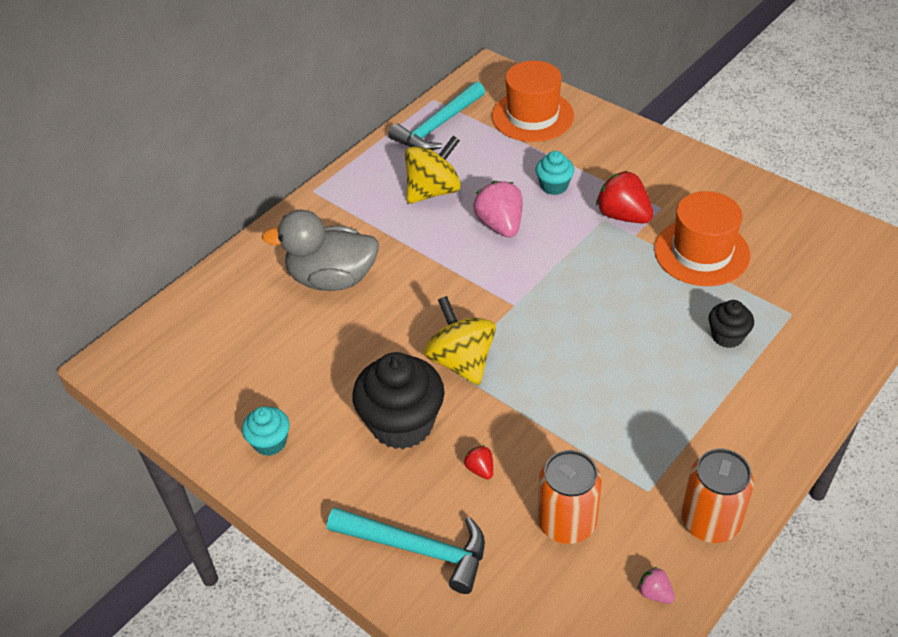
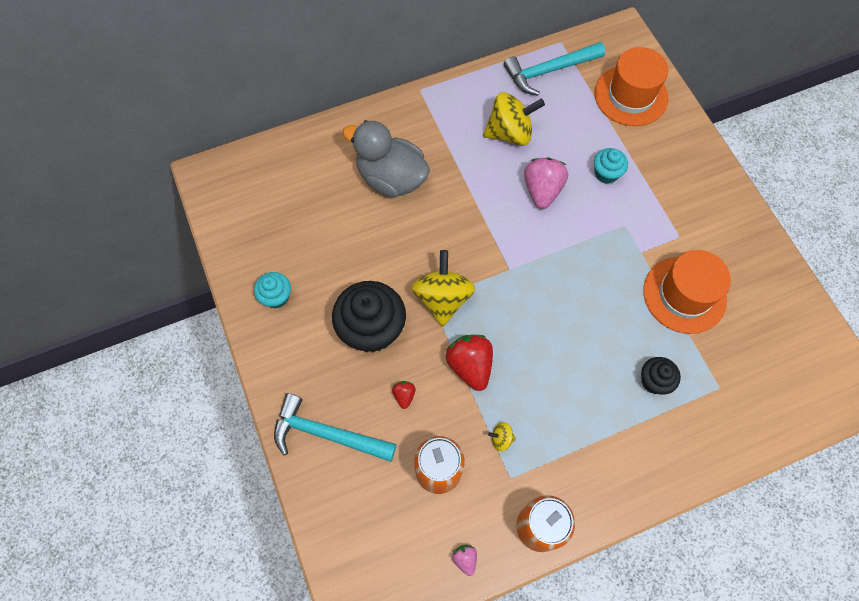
camera: 25 degrees right, 20 degrees up
turquoise hammer [327,507,485,594] -> turquoise hammer turned 150 degrees clockwise [274,393,397,462]
red strawberry [596,171,653,224] -> red strawberry moved to [446,335,493,391]
none -> yellow spinning top [488,422,516,451]

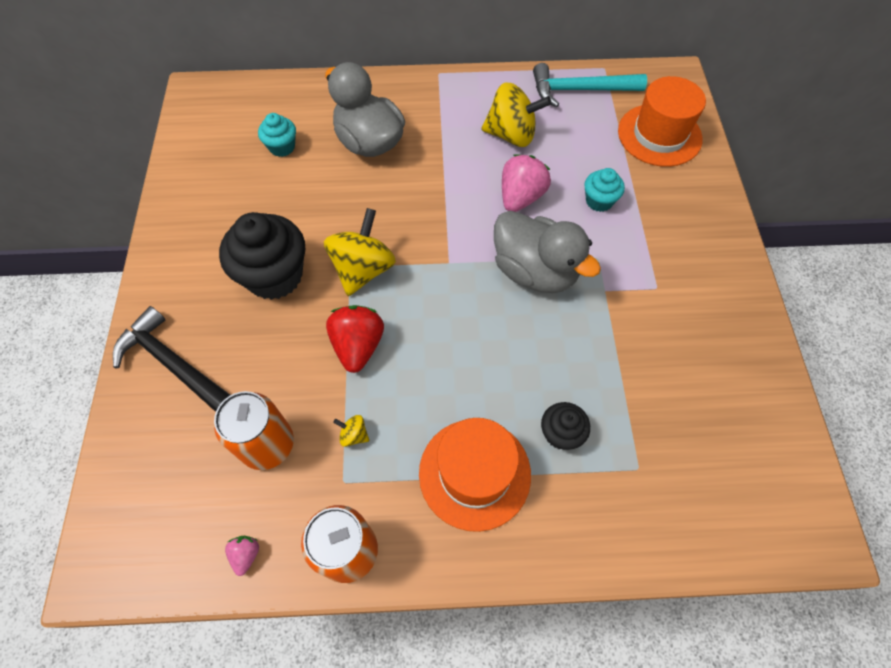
camera: 20 degrees right, 5 degrees down
turquoise cupcake [254,272,291,308] -> turquoise cupcake moved to [258,113,296,157]
turquoise hammer [274,393,397,462] -> black hammer [113,306,230,412]
red strawberry [392,381,416,409] -> none
orange hat [643,250,731,334] -> orange hat moved to [419,418,531,532]
none -> grey duck [494,211,601,293]

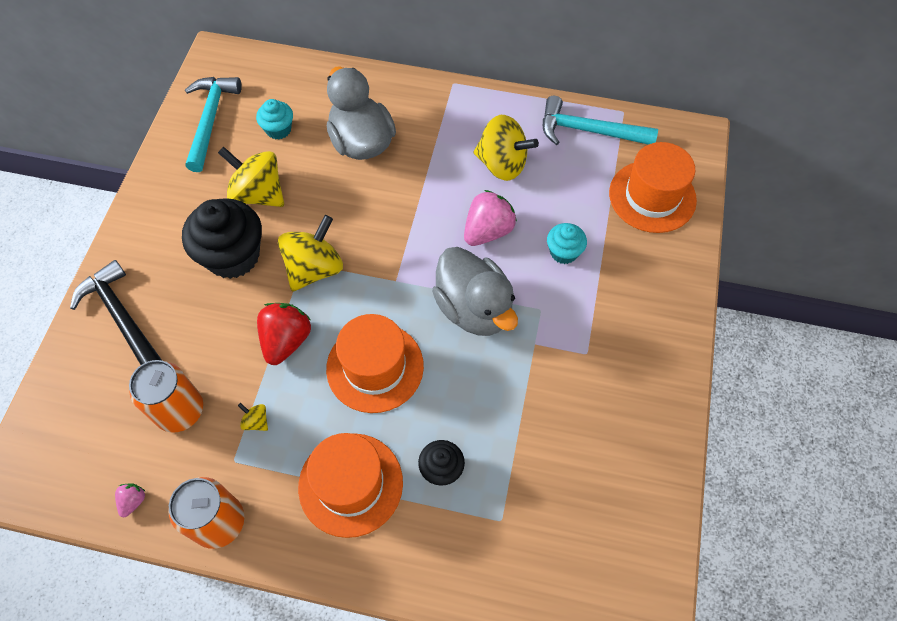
camera: 15 degrees right, 0 degrees up
none -> turquoise hammer [185,77,242,172]
none -> yellow spinning top [218,146,284,207]
none -> orange hat [326,314,424,413]

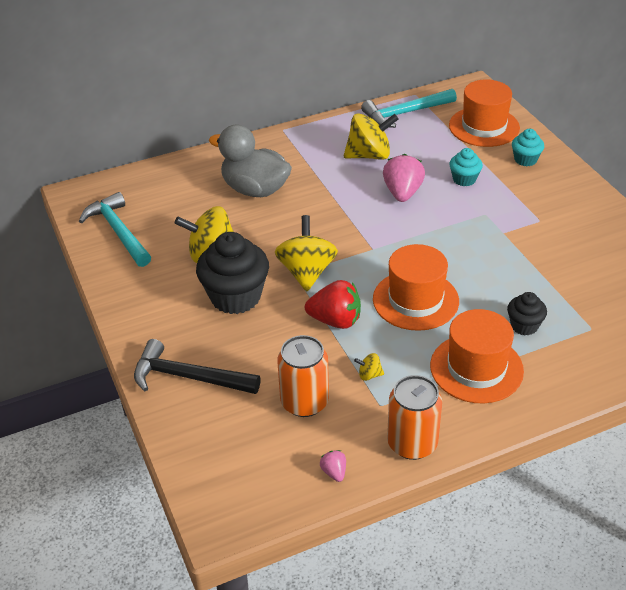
camera: 35 degrees left, 20 degrees down
turquoise cupcake [256,99,293,139] -> turquoise cupcake moved to [512,129,544,166]
red strawberry [257,303,311,365] -> red strawberry turned 120 degrees clockwise [305,280,361,329]
grey duck [432,247,518,336] -> none

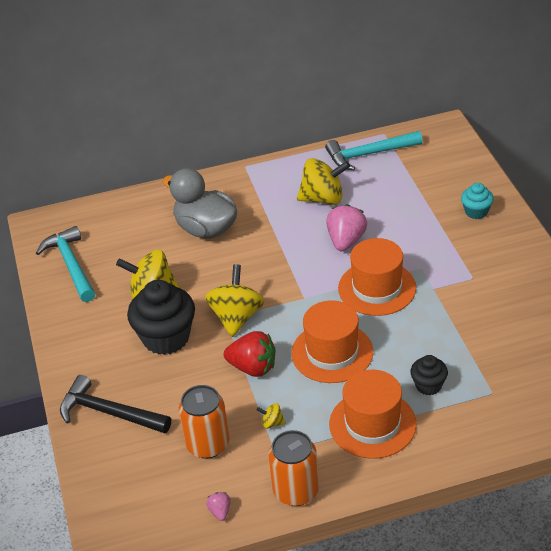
camera: 10 degrees right, 0 degrees up
orange hat [449,80,520,147] -> orange hat moved to [338,238,416,316]
turquoise cupcake [449,148,483,186] -> none

